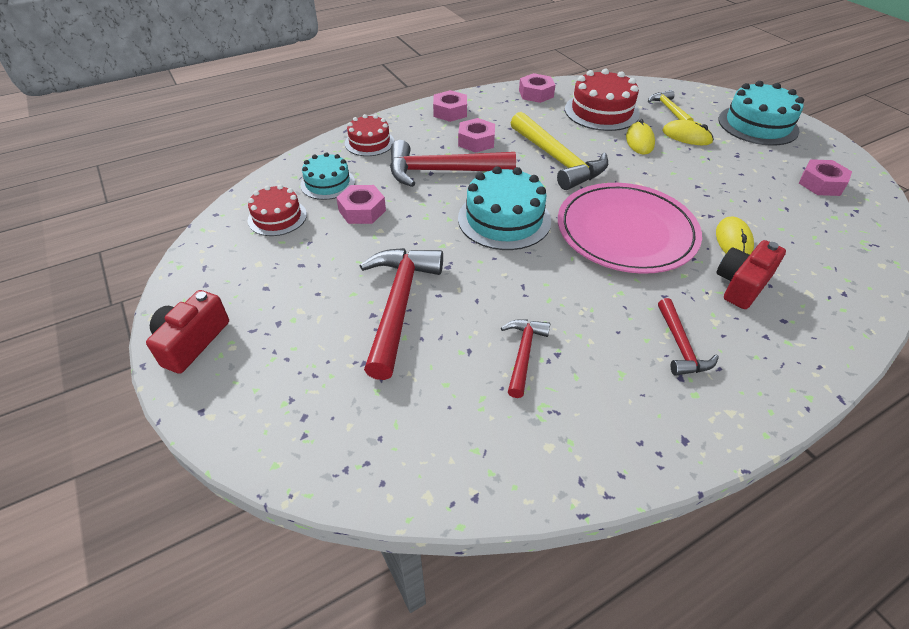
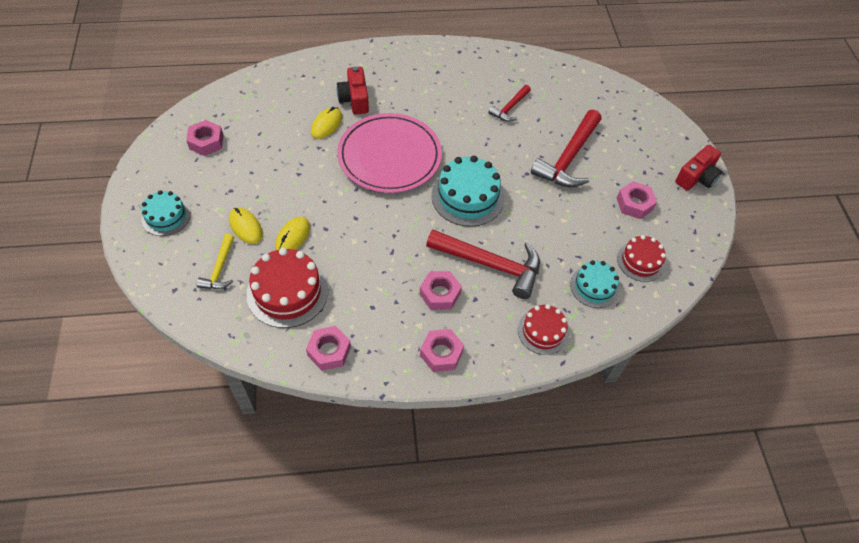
camera: 160 degrees left, 10 degrees up
pink nut [336,185,386,224] -> pink nut moved to [617,181,657,219]
yellow hammer [511,112,608,190] -> none
red hammer [658,298,719,376] -> none
red camera [716,240,786,309] -> red camera turned 105 degrees clockwise [337,66,369,114]
turquoise cake [718,81,804,146] -> turquoise cake [141,190,191,236], size x0.62

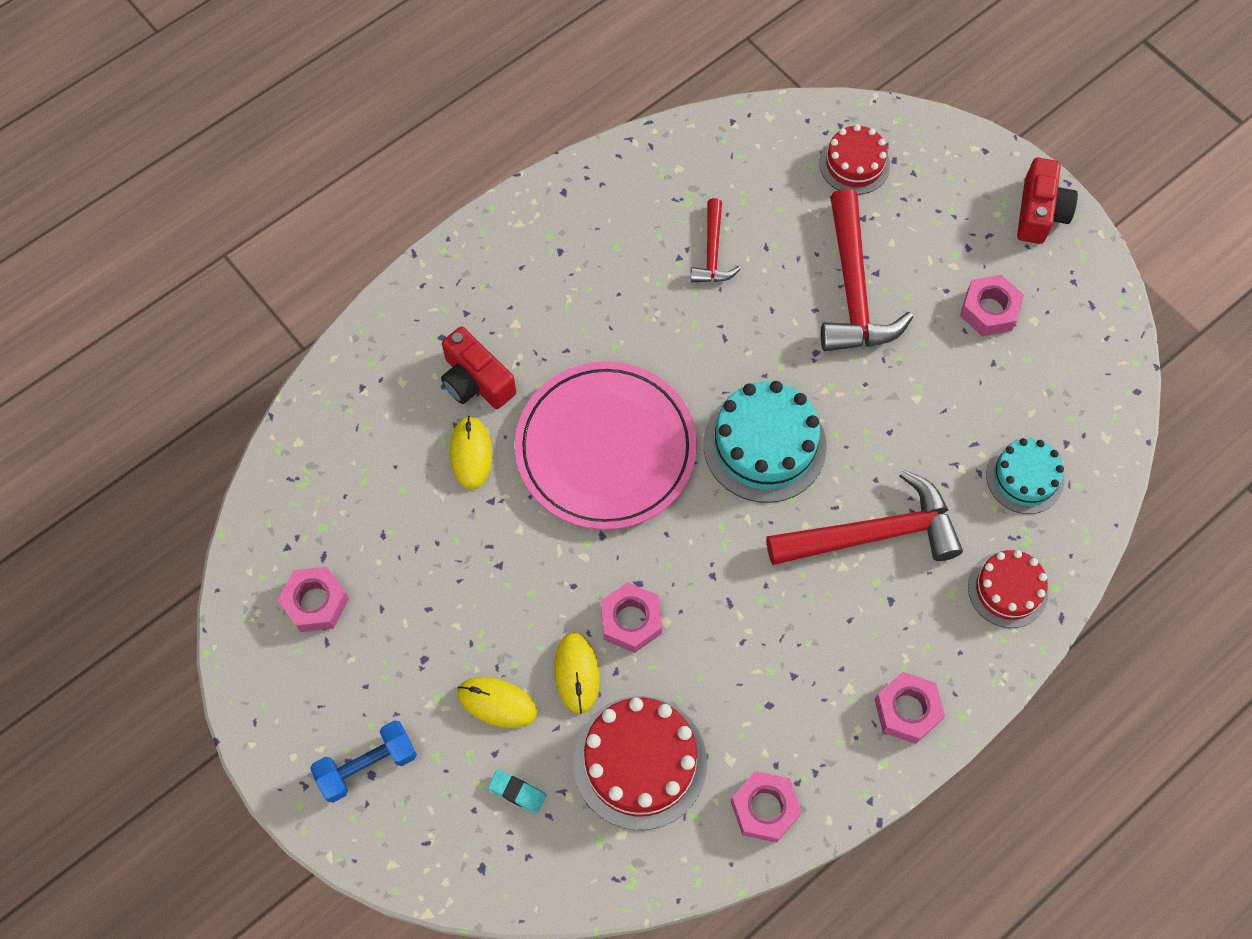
camera: 30 degrees left, 10 degrees up
turquoise cake [141,190,191,236] -> blue dumbbell [310,720,417,803]
yellow hammer [197,234,234,289] -> turquoise eraser [488,770,547,814]
pink nut [420,271,462,310] -> pink nut moved to [600,582,662,653]
red cake [617,235,666,282] -> red cake moved to [819,124,890,195]

